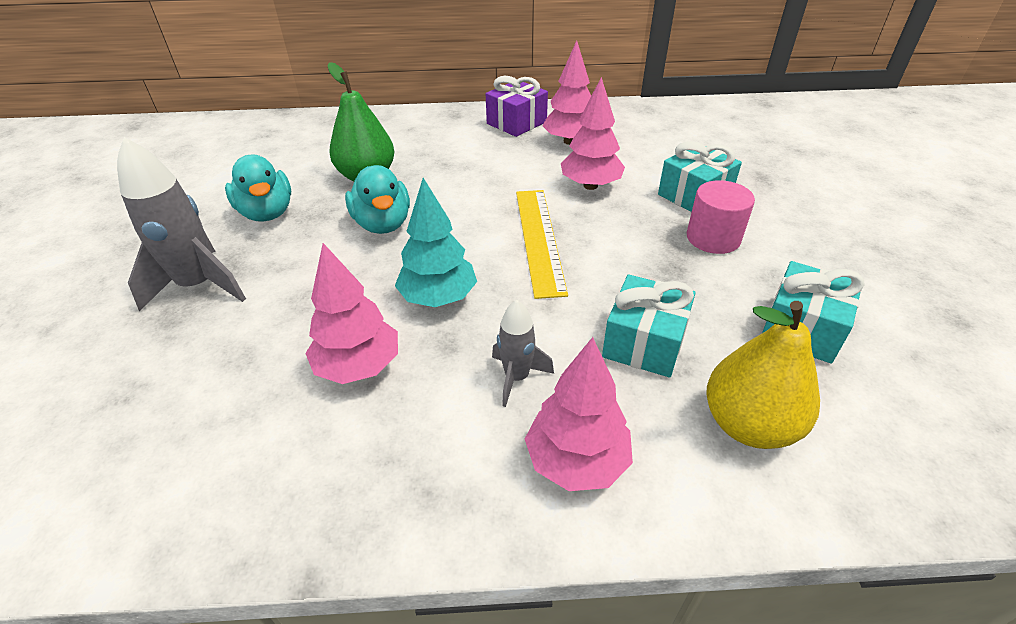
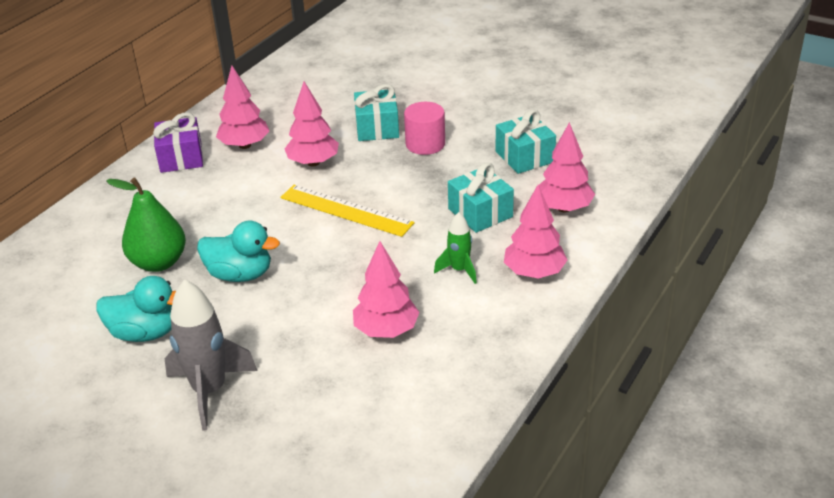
camera: 55 degrees left, 5 degrees down
turquoise tree [395,178,477,307] -> none
grey rocket [492,300,554,407] -> green rocket [434,212,477,284]
yellow pear [707,301,820,449] -> pink tree [539,122,595,212]

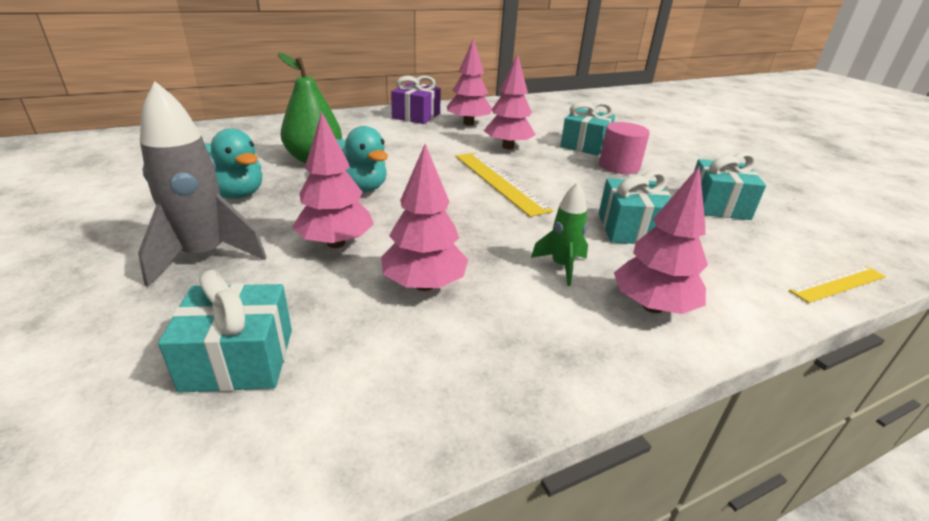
camera: 30 degrees right, 5 degrees down
pink tree [539,122,595,212] -> pink tree moved to [292,112,374,248]
none -> turquoise gift [158,270,292,393]
none -> yellow ruler [789,266,886,303]

